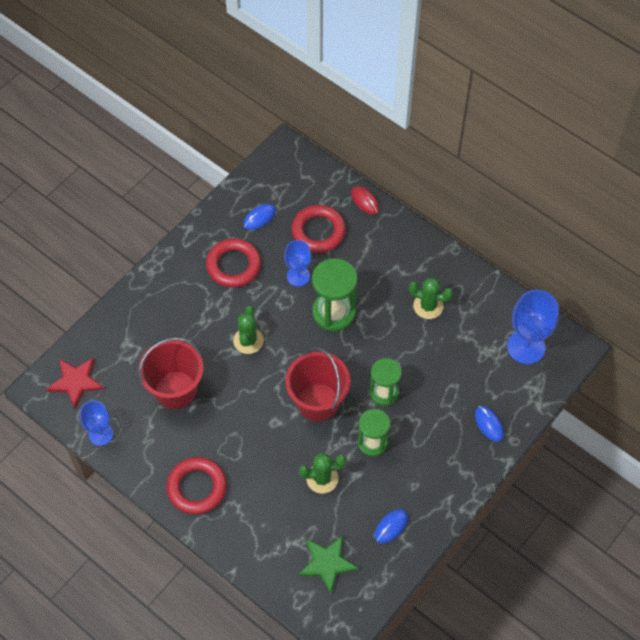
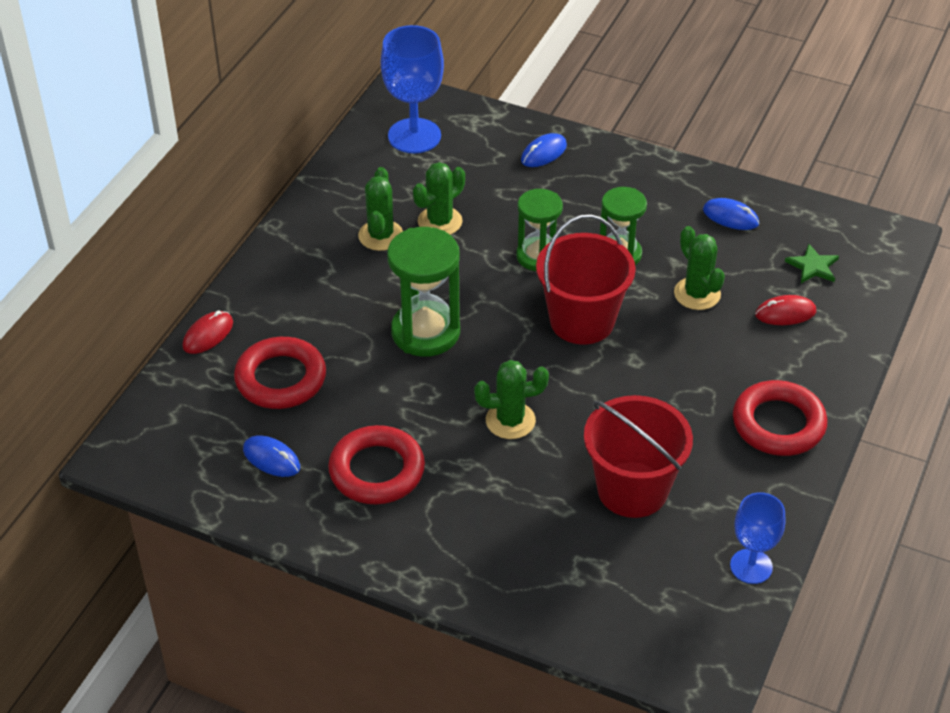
camera: 105 degrees left, 15 degrees down
red star [46,358,104,409] -> none
blue goblet [284,240,311,287] -> none
green star [298,536,359,594] -> green star [785,244,839,283], size x0.64
none -> green cactus [413,162,465,235]
none -> red mouse [755,295,816,325]

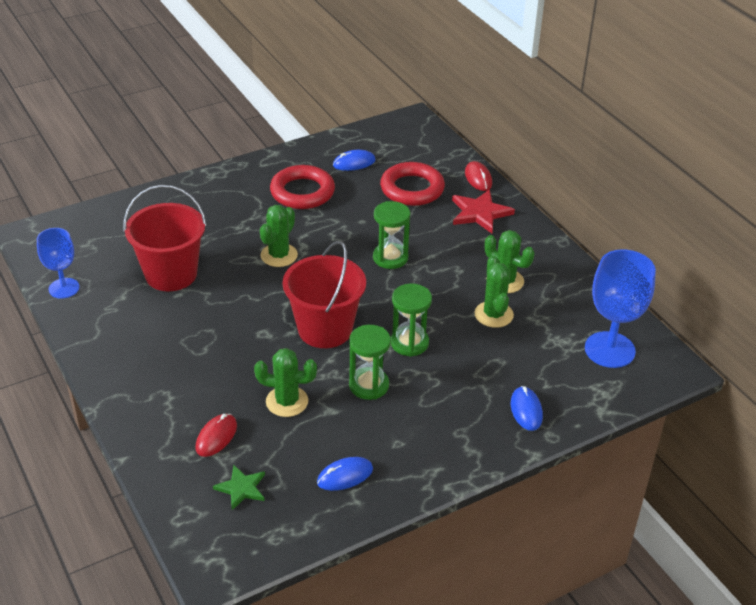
camera: 125 degrees right, 5 degrees down
green hourglass [387,227,460,357] -> green hourglass [373,201,410,269], size x0.66
red ring [733,380,827,456] -> none
none -> red star [452,189,515,233]

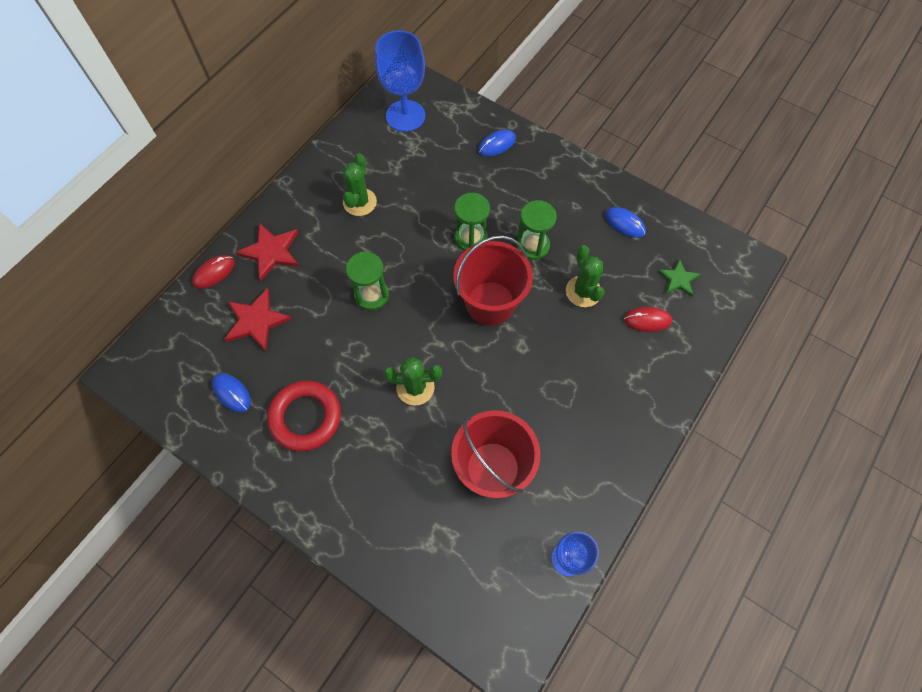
camera: 115 degrees left, 25 degrees up
red ring [380,162,445,206] -> red star [224,288,292,351]
green cactus [475,255,514,328] -> none

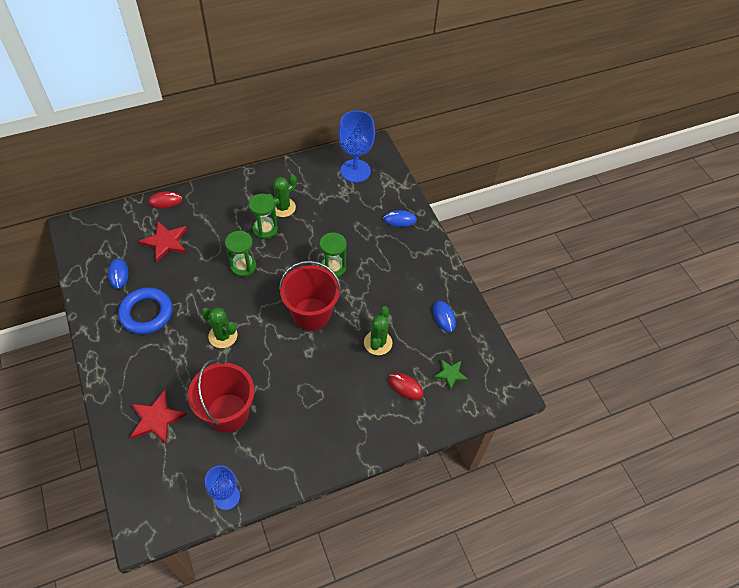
camera: 30 degrees right, 10 degrees down
red star [236,223,299,281] -> red star moved to [130,390,187,444]
red ring [267,380,341,451] -> blue ring [118,287,172,334]
green hourglass [516,200,557,260] -> green hourglass moved to [249,194,278,239]

